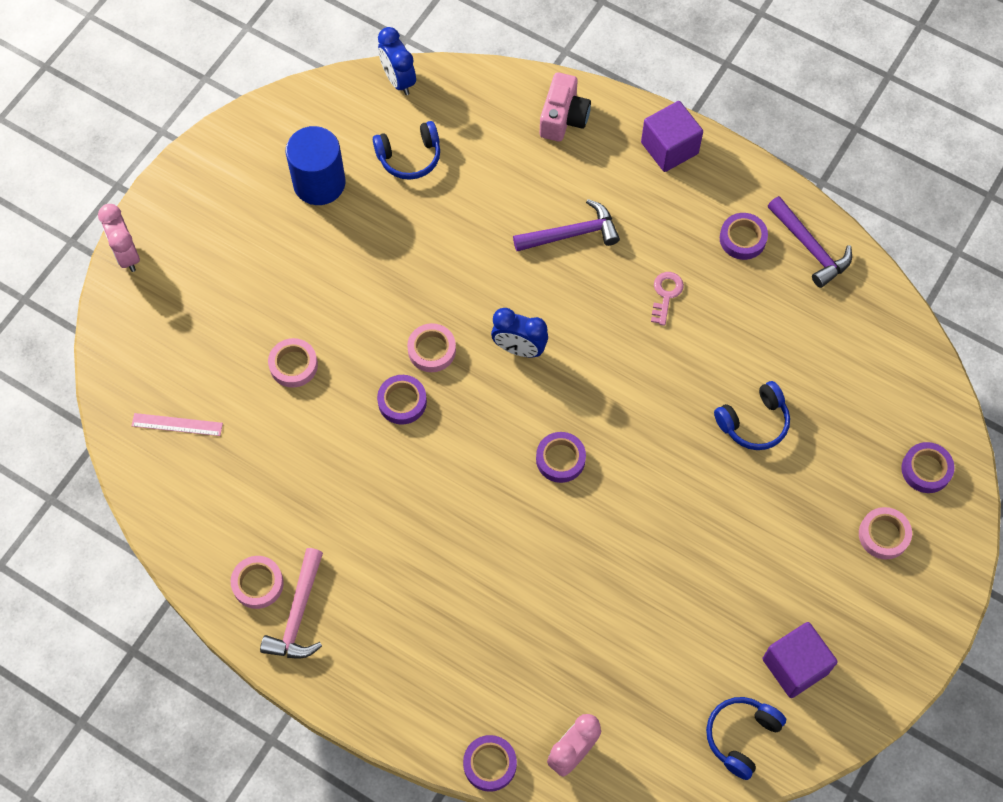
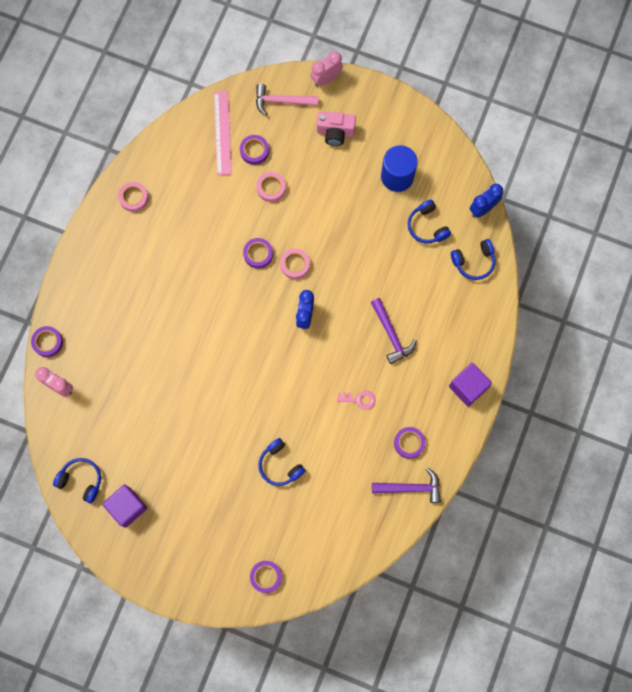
camera: 80 degrees right, 10 degrees up
pink ruler [131,413,223,436] -> pink ruler [214,91,232,175], size x1.69
pink hammer [260,548,323,659] -> pink hammer moved to [256,84,319,116]
purple tape [536,432,586,483] -> purple tape moved to [240,135,269,165]
pink camera [540,72,591,142] -> pink camera moved to [317,112,356,146]
purple hammer [768,196,852,288] -> purple hammer turned 135 degrees counterclockwise [372,468,441,503]
pink tape [859,507,912,560] -> none
none -> blue headphones [451,239,495,280]

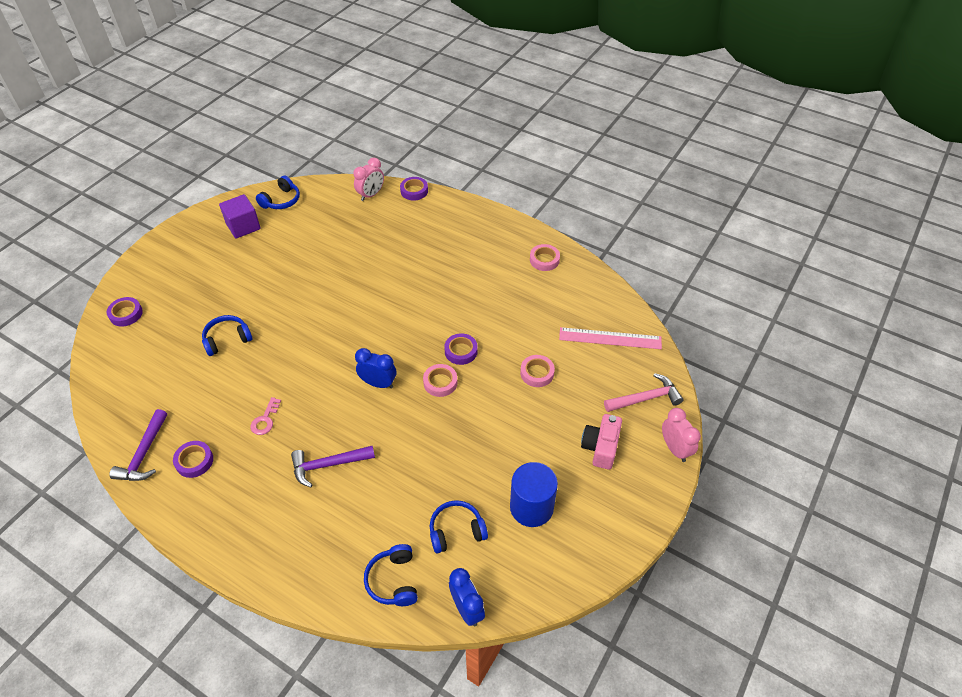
camera: 100 degrees right, 25 degrees down
purple tape [240,135,269,165] -> none
pink hammer [256,84,319,116] -> pink hammer turned 60 degrees clockwise [604,373,683,412]
purple cube [449,363,492,407] -> none

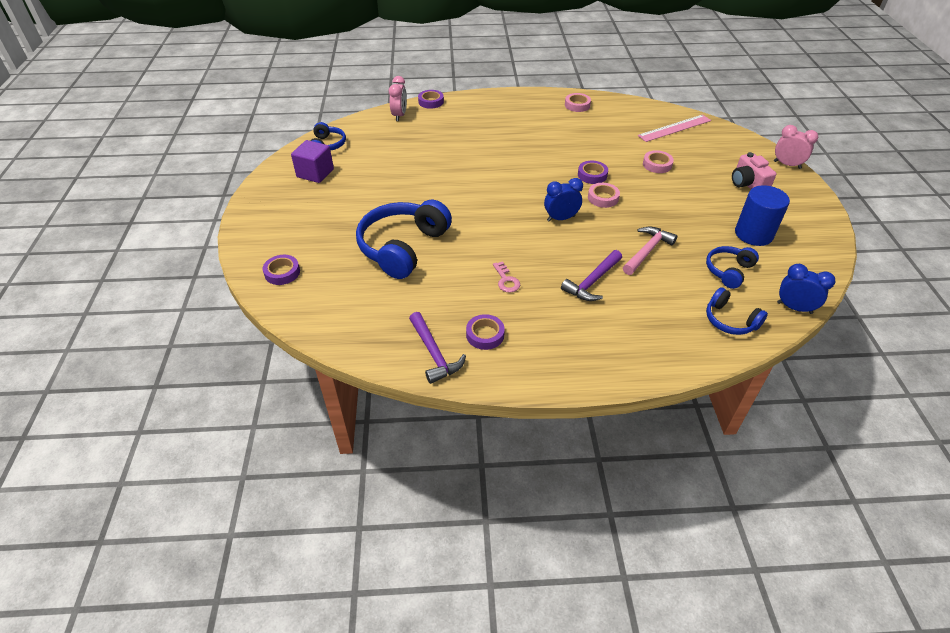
camera: 35 degrees left, 5 degrees down
blue headphones [202,315,253,356] -> blue headphones [356,200,452,279], size x1.90
pink hammer [604,373,683,412] -> pink hammer moved to [623,226,677,275]

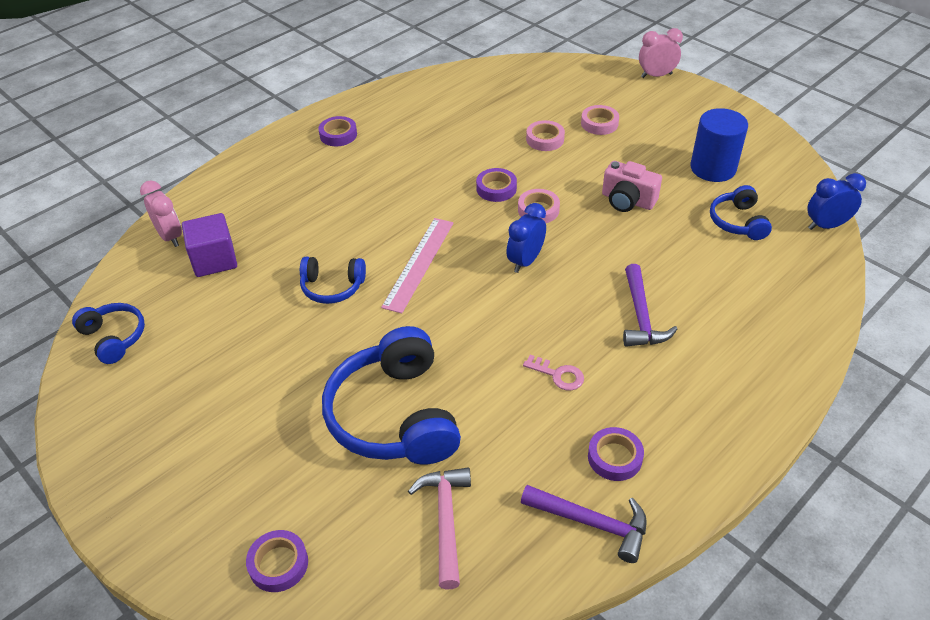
camera: 40 degrees left, 0 degrees up
purple cube [291,140,334,183] -> purple cube moved to [182,213,237,277]
purple tape [418,90,444,109] -> purple tape moved to [318,116,357,146]
pink tape [565,93,591,112] -> pink tape moved to [581,105,619,135]
pink hammer [623,226,677,275] -> pink hammer moved to [408,467,471,590]
pink ruler [638,115,711,142] -> pink ruler moved to [381,218,454,313]
blue headphones [706,287,768,335] -> blue headphones moved to [300,256,366,304]
pink camera [732,152,776,189] -> pink camera moved to [602,161,662,212]

